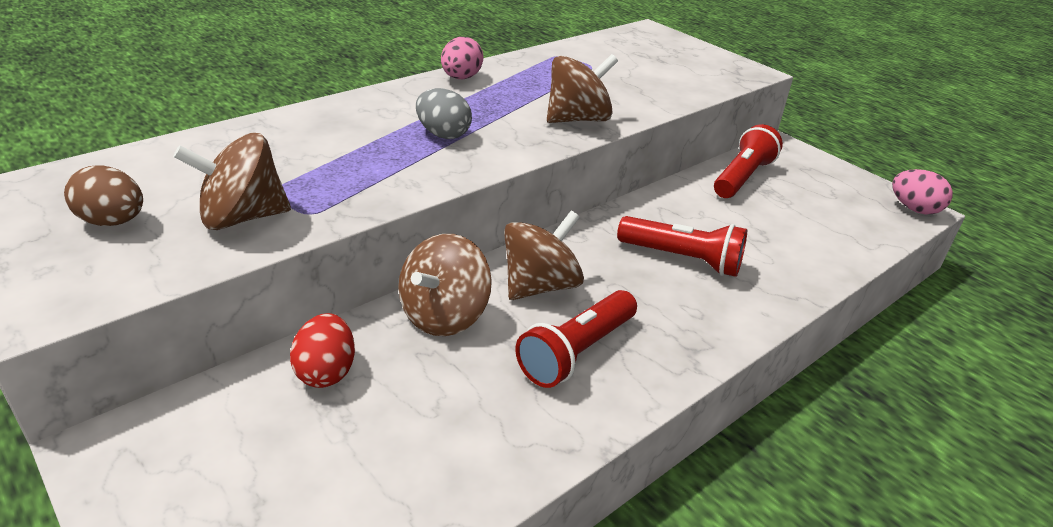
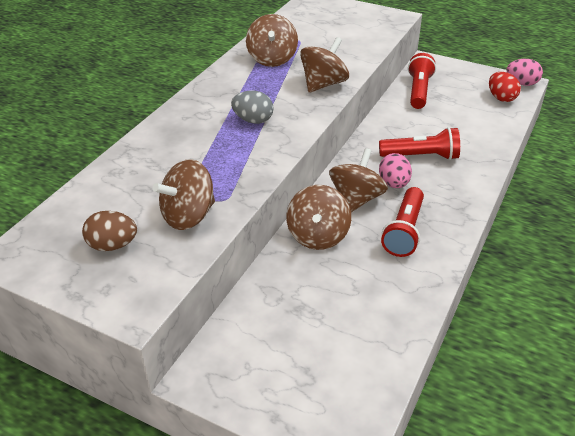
camera: 20 degrees left, 5 degrees up
red egg [290,313,355,388] -> red egg moved to [489,72,521,102]
pink egg [441,37,483,79] -> pink egg moved to [379,153,412,188]
none -> brown spinning top [246,14,298,67]

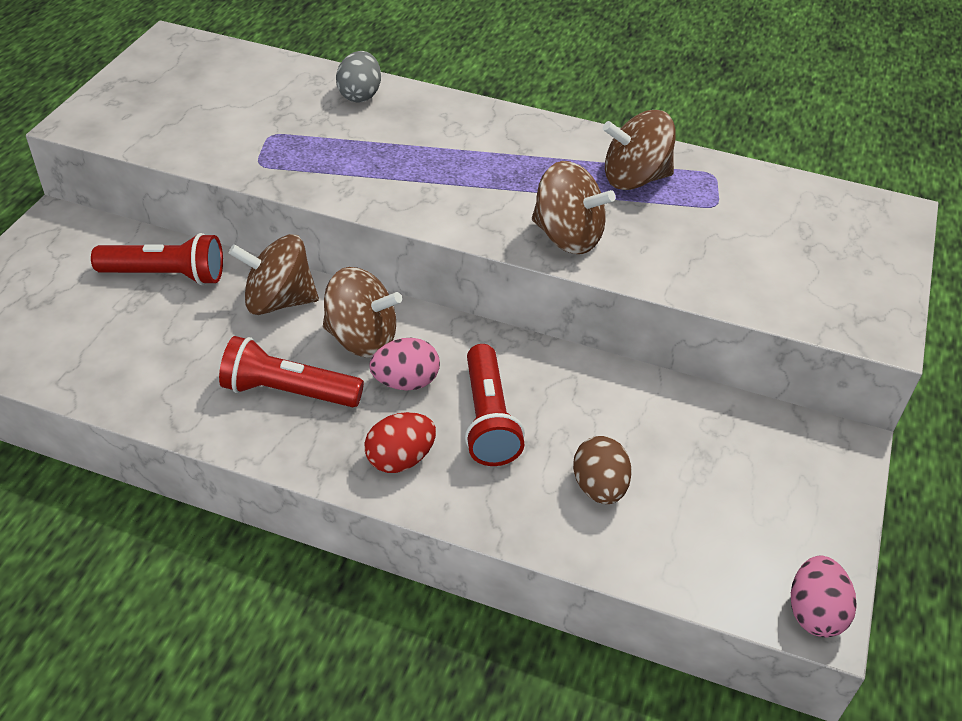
camera: 80 degrees right, 5 degrees up
brown egg [82,211,137,251] -> brown egg moved to [573,436,632,504]
brown spinning top [153,159,215,230] -> none
grey egg [231,90,274,124] -> grey egg moved to [336,51,381,102]
red flashlight [408,53,436,109] -> red flashlight moved to [91,233,223,285]
red egg [489,72,521,102] -> red egg moved to [365,412,436,473]

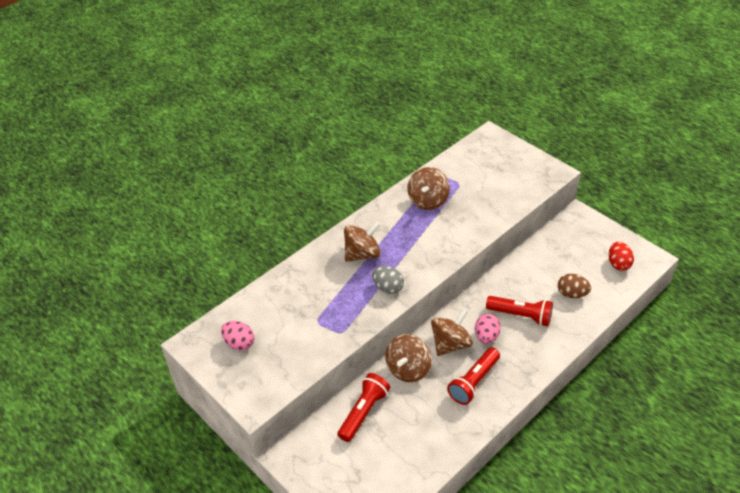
camera: 60 degrees left, 0 degrees up
grey egg [336,51,381,102] -> grey egg moved to [372,266,404,294]
red egg [365,412,436,473] -> red egg moved to [609,242,634,271]
brown spinning top [532,161,616,254] -> brown spinning top moved to [344,221,381,262]
pink egg [791,556,856,637] -> pink egg moved to [221,321,254,351]

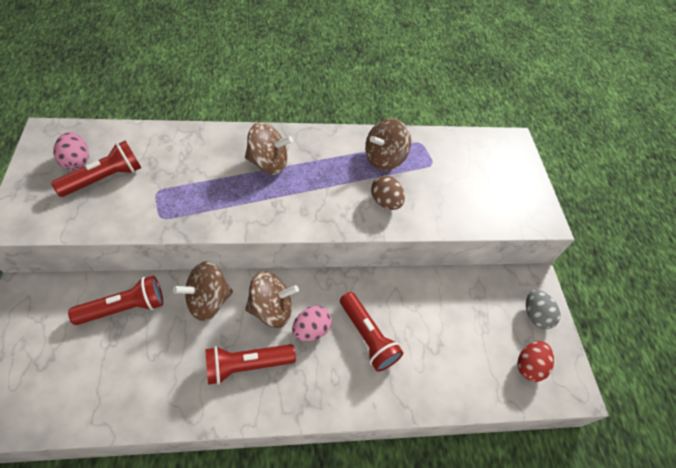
camera: 30 degrees right, 10 degrees up
grey egg [372,266,404,294] -> grey egg moved to [526,290,561,329]
brown egg [558,274,591,298] -> brown egg moved to [371,175,405,210]
none -> red flashlight [51,141,141,197]

